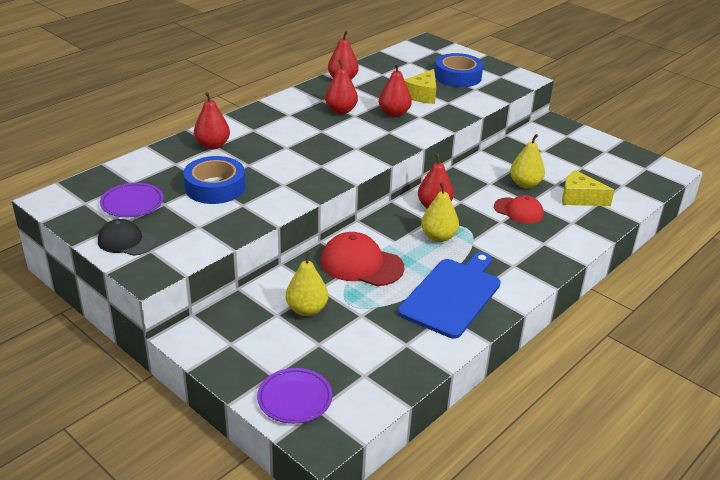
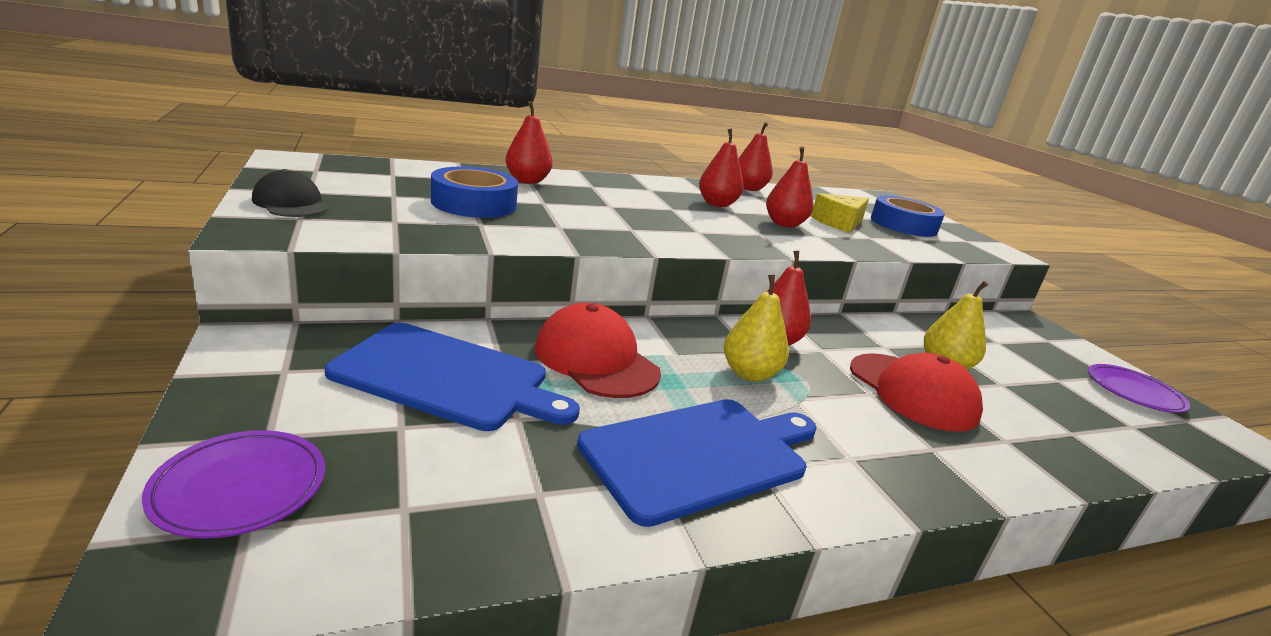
camera: 25 degrees right, 10 degrees down
purple plate [100,183,164,217] -> purple plate moved to [1088,364,1190,413]
yellow pear [286,251,328,316] -> blue cutting board [325,323,580,431]
red cap [494,195,543,224] -> red cap [850,353,983,432], size x1.53
yellow cheese [562,170,615,206] -> none

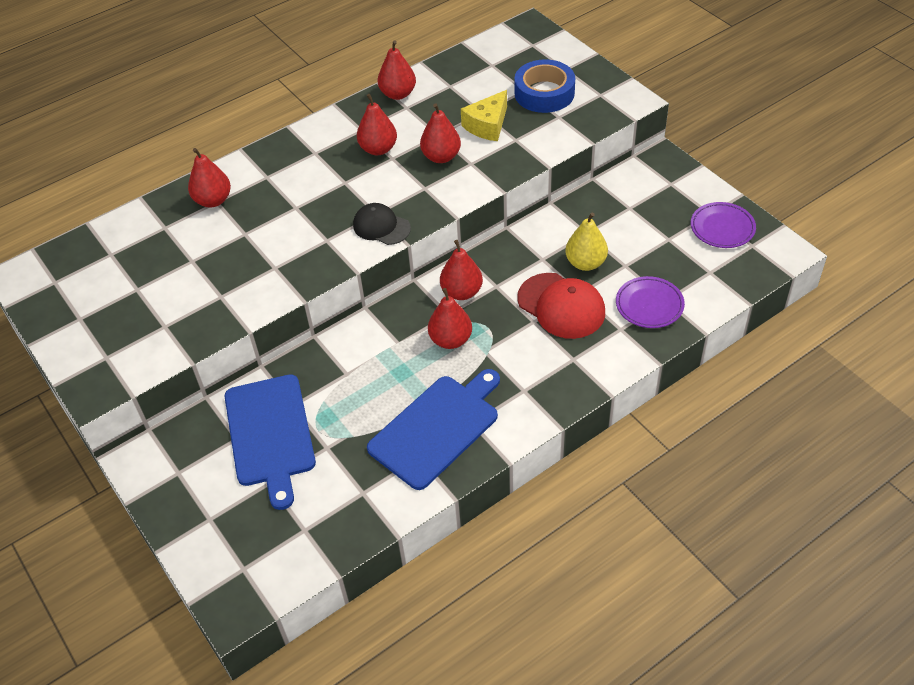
camera: 10 degrees left, 25 degrees up
purple plate [142,430,325,539] -> purple plate moved to [616,276,685,328]
black cap [252,169,329,217] -> black cap moved to [353,203,411,245]
blue cutting board [325,323,580,431] -> blue cutting board turned 75 degrees clockwise [225,374,316,510]
blue tape [431,167,518,218] -> none
red cap [535,303,661,398] -> none
yellow pear [724,275,789,382] -> red pear [428,288,472,349]

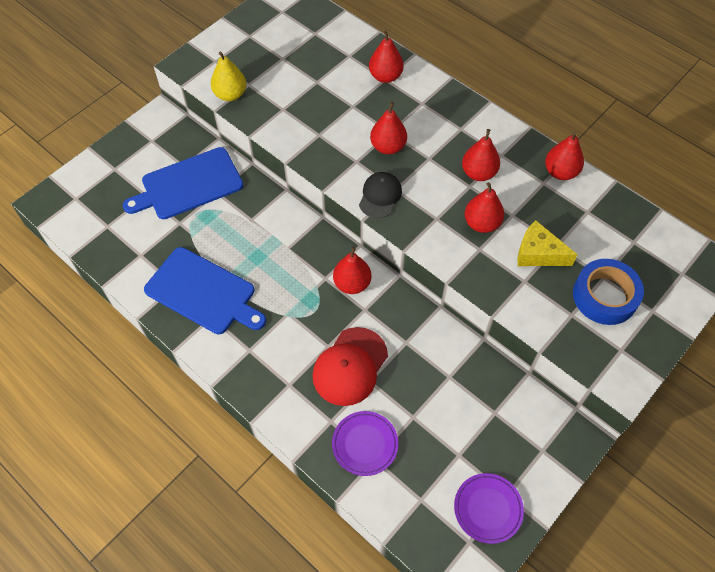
camera: 75 degrees right, 10 degrees up
red pear [428,288,472,349] -> red pear moved to [370,102,407,154]
yellow pear [565,213,608,271] -> yellow pear moved to [211,52,246,101]

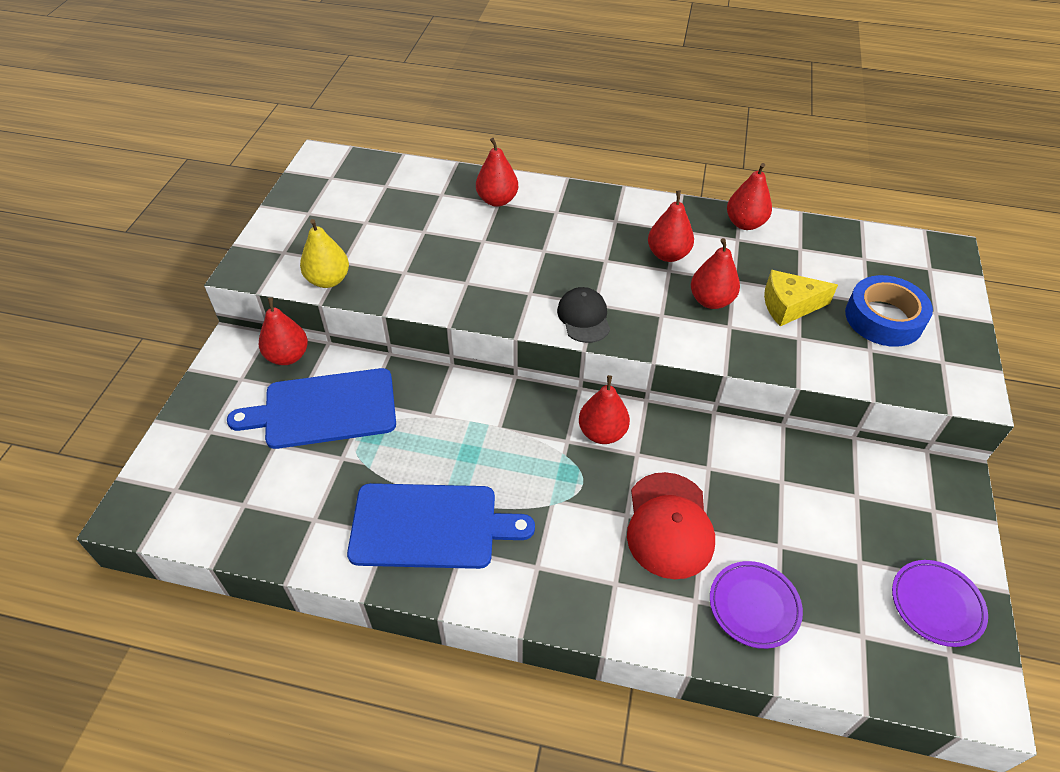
camera: 30 degrees left, 10 degrees down
blue cutting board [123,147,243,219] -> blue cutting board turned 45 degrees clockwise [227,368,396,449]
red pear [370,102,407,154] -> red pear moved to [259,297,308,365]

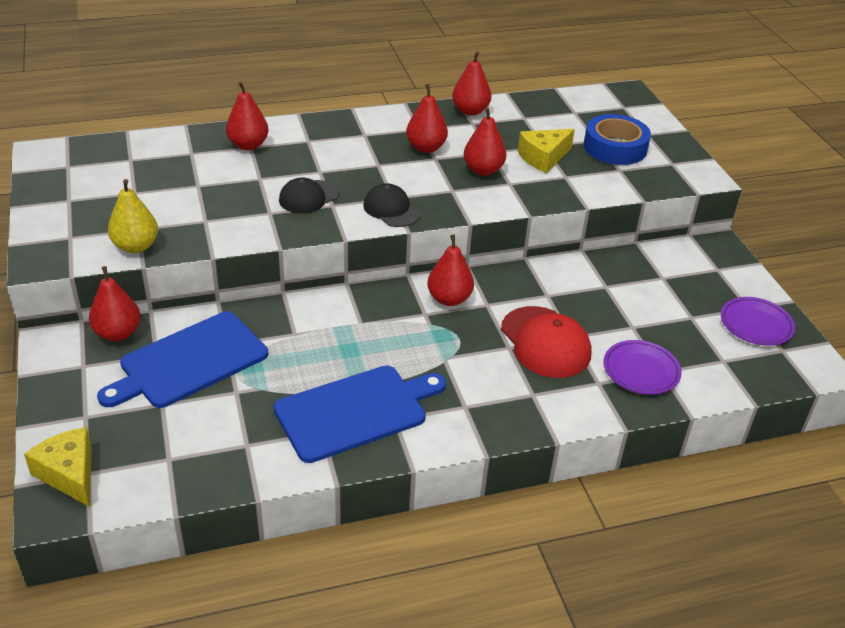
camera: 30 degrees left, 10 degrees down
none -> yellow cheese [24,427,92,507]
none -> black cap [279,177,339,214]

